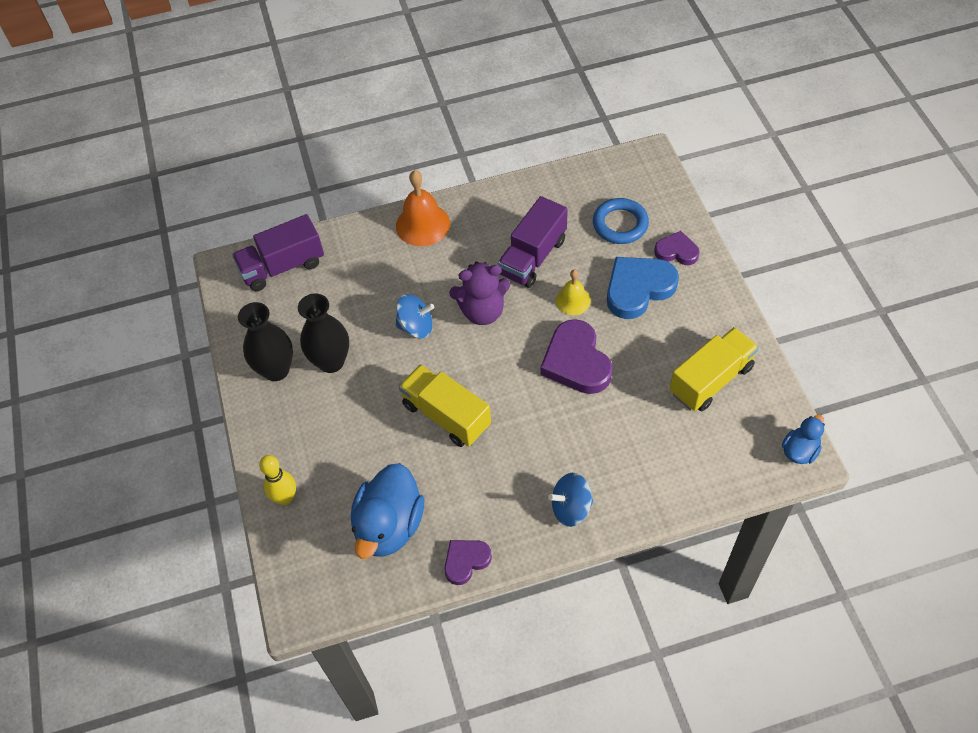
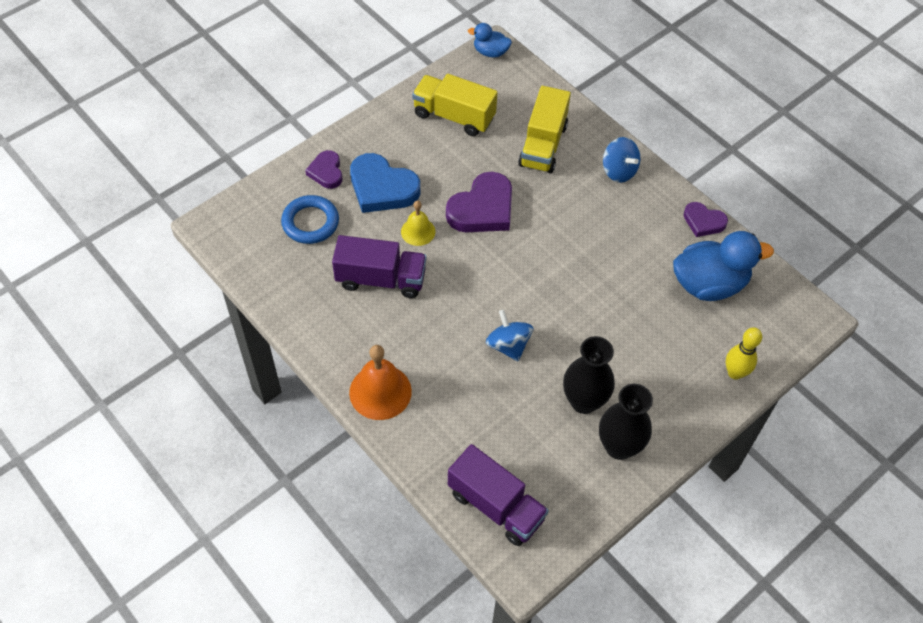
camera: 120 degrees left, 0 degrees up
yellow truck [399,364,491,447] -> yellow truck moved to [518,86,571,174]
purple teddy bear [449,261,510,325] -> none

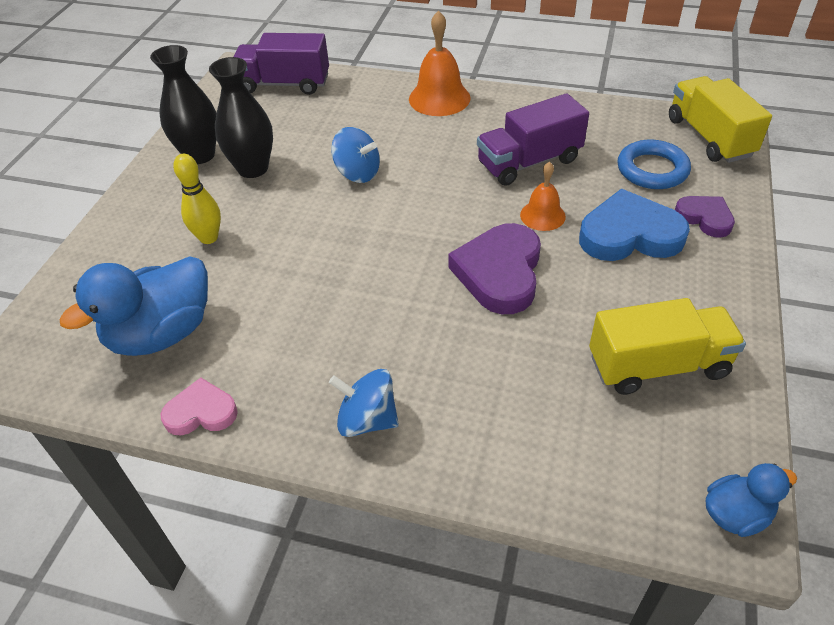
camera: 150 degrees right, 10 degrees down
yellow bell [401,200,435,246] -> orange bell [520,162,566,231]
yellow truck [518,86,571,174] -> yellow truck moved to [669,76,772,163]
purple heart [684,202,728,237] -> pink heart [161,377,238,435]
yellow bowling pin [726,327,762,380] -> yellow bowling pin moved to [173,154,221,244]

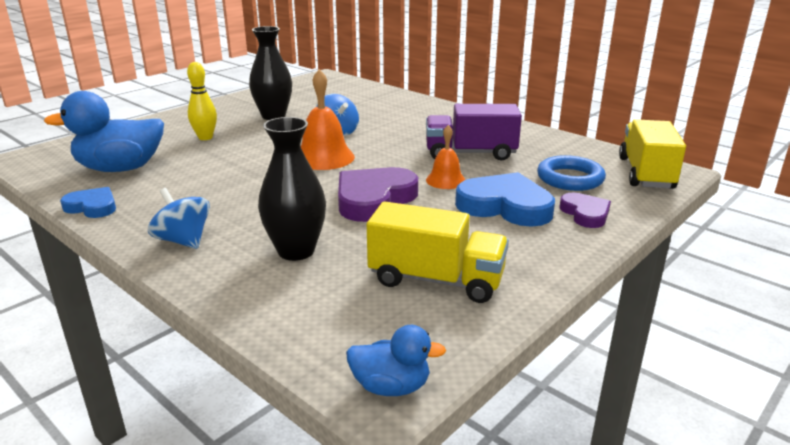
camera: 25 degrees right, 20 degrees down
black vase [150,45,216,164] -> black vase moved to [258,117,326,261]
pink heart [161,377,238,435] -> blue heart [60,187,116,218]
purple truck [233,33,329,95] -> none
orange bell [409,10,471,116] -> orange bell moved to [301,69,355,170]

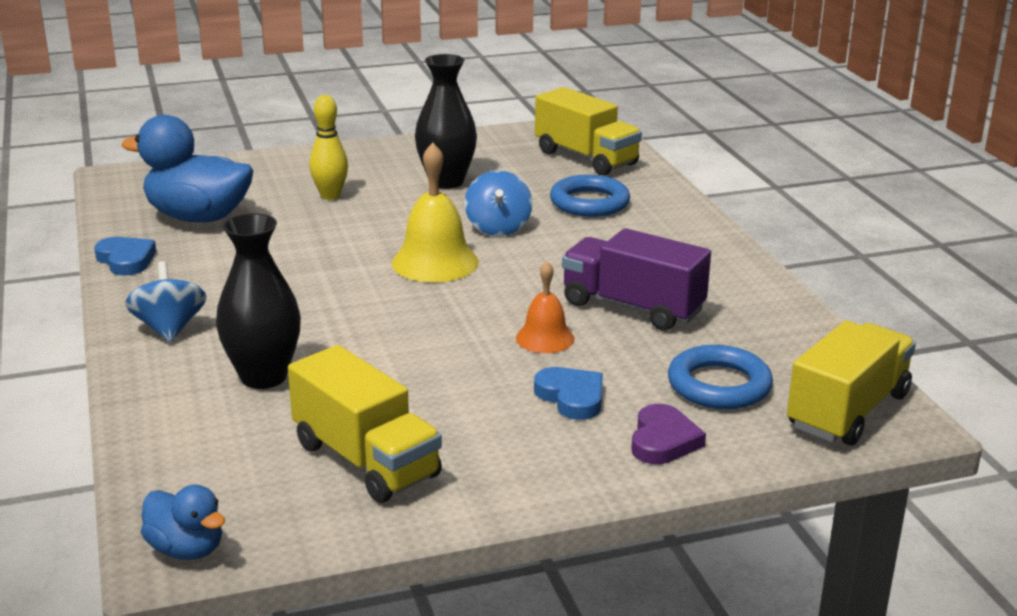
camera: 30 degrees right, 0 degrees up
orange bell [301,69,355,170] -> yellow bell [392,143,479,282]
purple heart [338,167,418,222] -> none
blue heart [455,172,555,227] -> blue heart [534,367,603,420], size x0.57
none -> yellow truck [535,87,642,176]
none -> blue ring [550,175,630,217]

